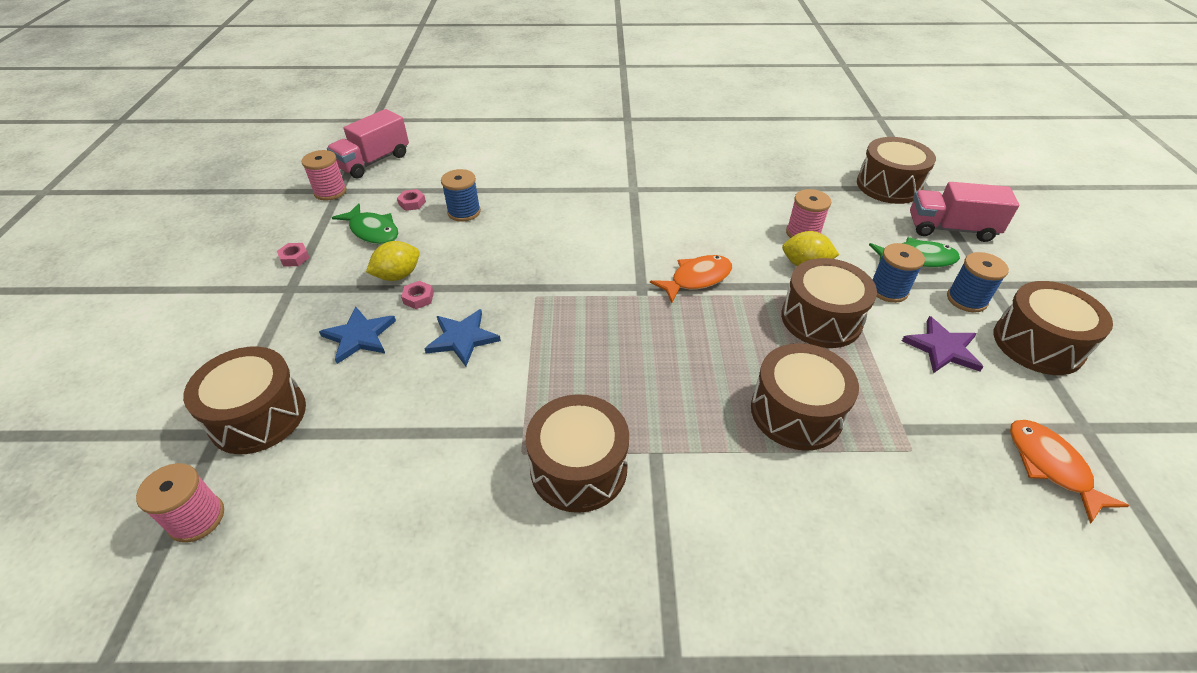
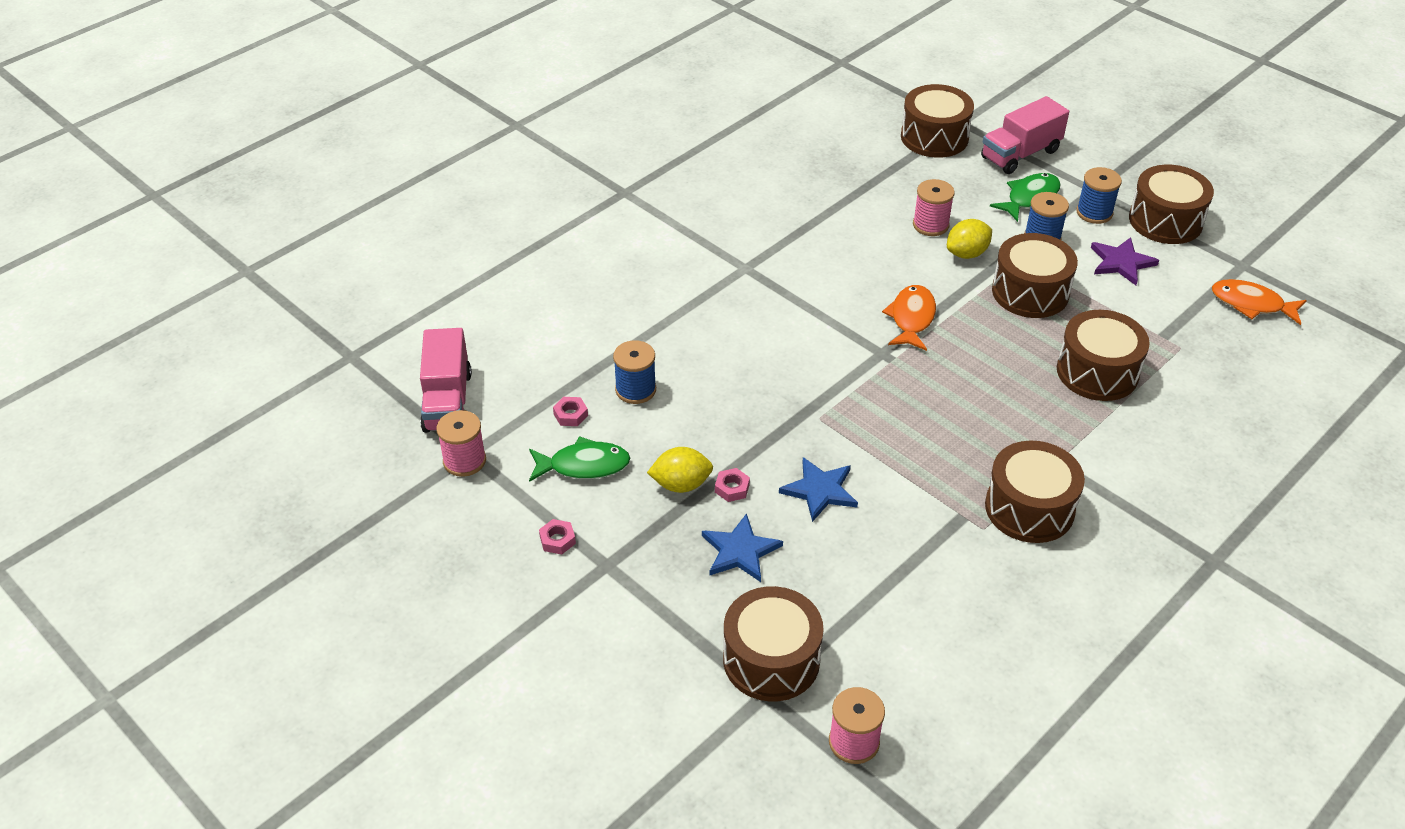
camera: 45 degrees left, 0 degrees up
yellow lemon [366,241,420,281] -> yellow lemon turned 75 degrees clockwise [647,447,713,493]

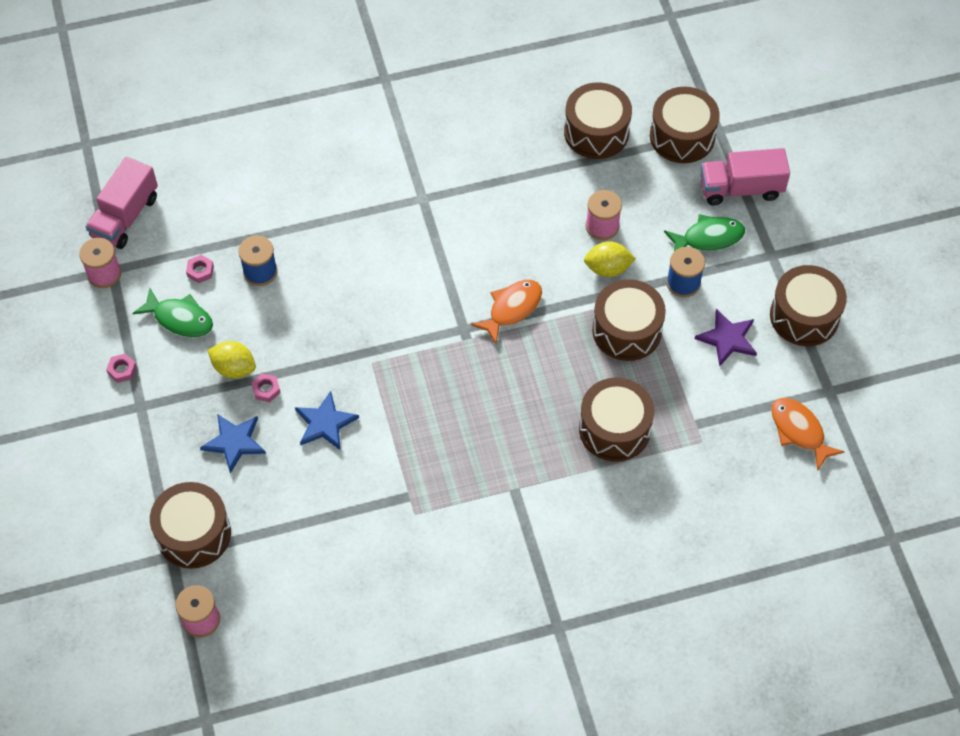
camera: 30 degrees right, 15 degrees up
brown drum [985,441,1085,543] -> brown drum moved to [564,83,632,159]
blue spool [1076,167,1122,224] -> none

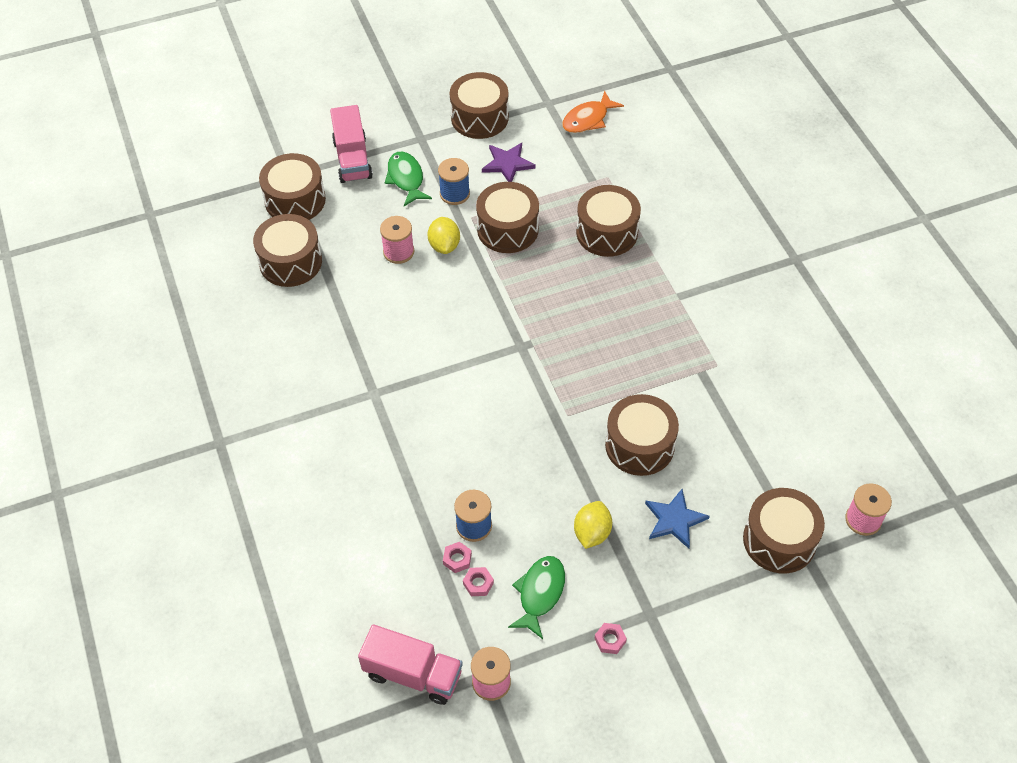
camera: 95 degrees left, 5 degrees down
pink nut [251,373,281,402] -> pink nut moved to [443,542,472,573]
blue star [295,391,359,450] -> brown drum [605,394,679,476]
orange fish [471,280,542,344] -> none

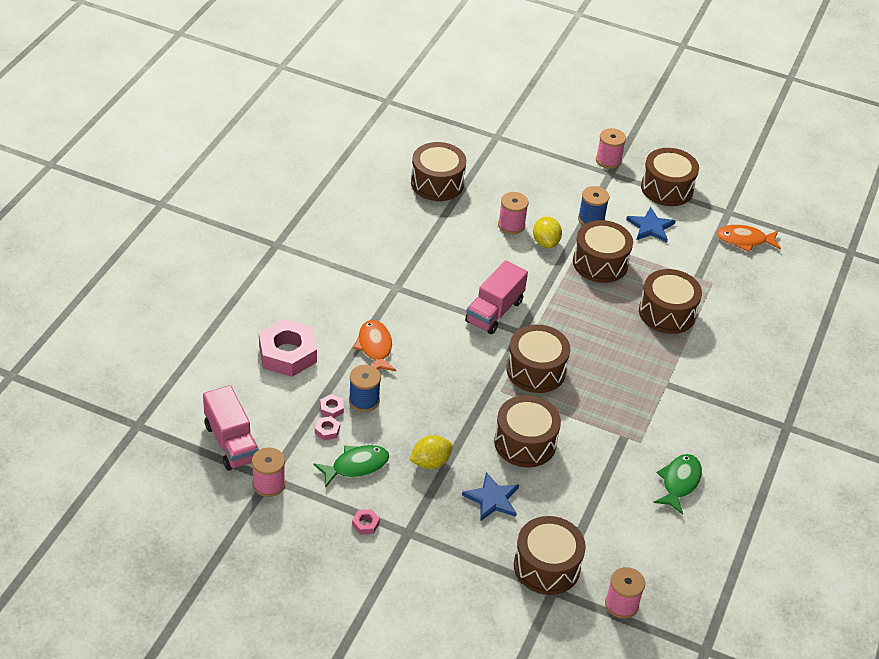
camera: 40 degrees right, 10 degrees down
brown drum [259,153,326,220] -> brown drum moved to [506,325,570,393]
pink truck [330,105,373,183] -> pink truck moved to [465,260,528,334]
green fish [385,152,432,206] -> green fish moved to [653,454,702,515]
yellow lemon [428,217,460,254] -> yellow lemon turned 45 degrees counterclockwise [533,216,562,248]
purple star [482,143,536,182] -> blue star [626,207,676,243]
none -> pink nut [259,319,317,377]
none -> orange fish [353,320,396,371]
none -> pink spool [596,128,626,169]

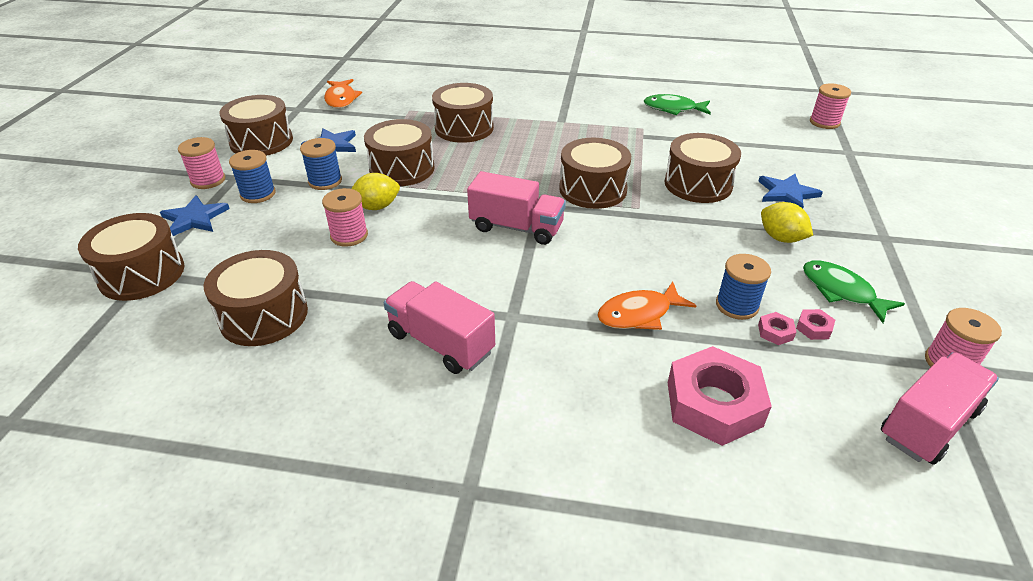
camera: 100 degrees left, 5 degrees down
pink nut [352,509,380,535] -> none
brown drum [514,516,586,595] -> brown drum moved to [78,213,185,301]
none -> blue star [160,195,230,236]
none -> blue spool [229,150,276,203]
none -> pink truck [384,281,495,374]

